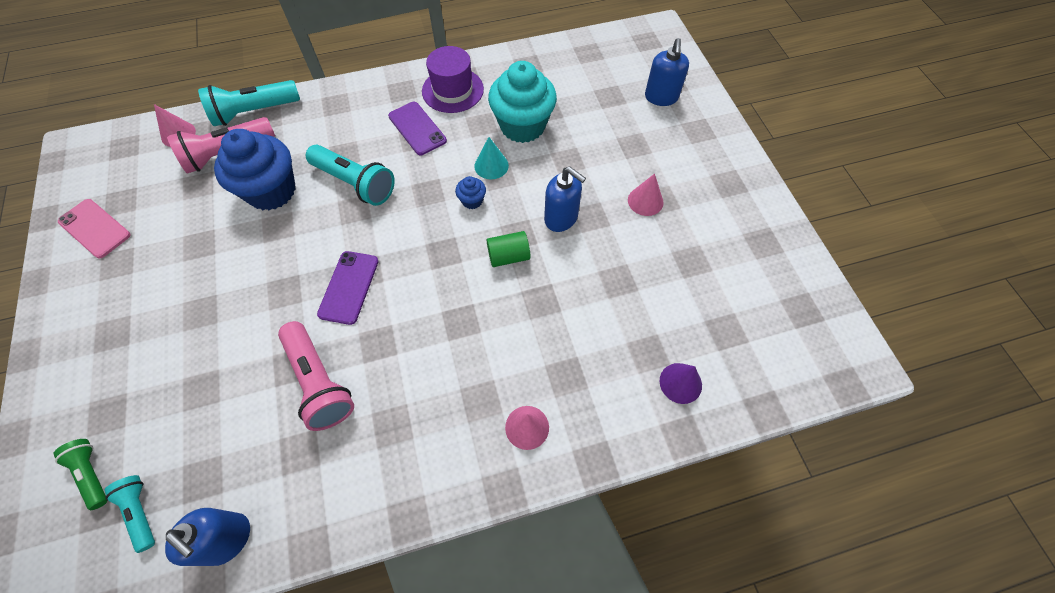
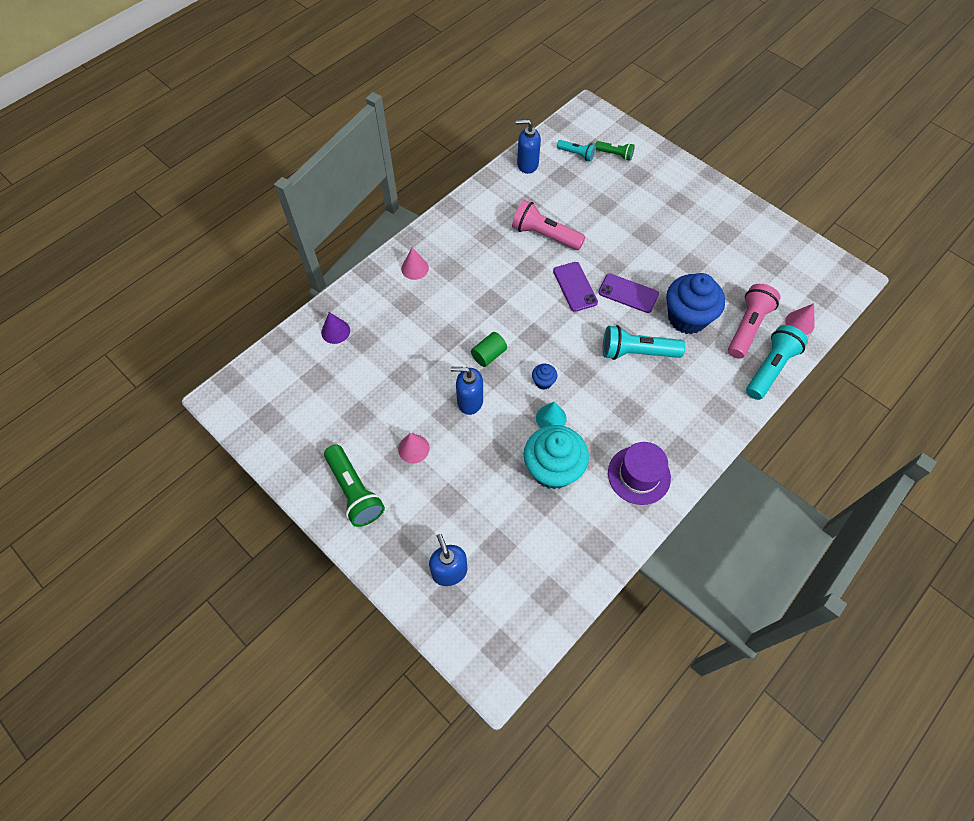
camera: 150 degrees right, 0 degrees up
pink phone [58,199,130,258] -> none
purple phone [388,102,447,155] -> purple phone moved to [598,273,659,313]
none -> green flashlight [324,445,385,527]

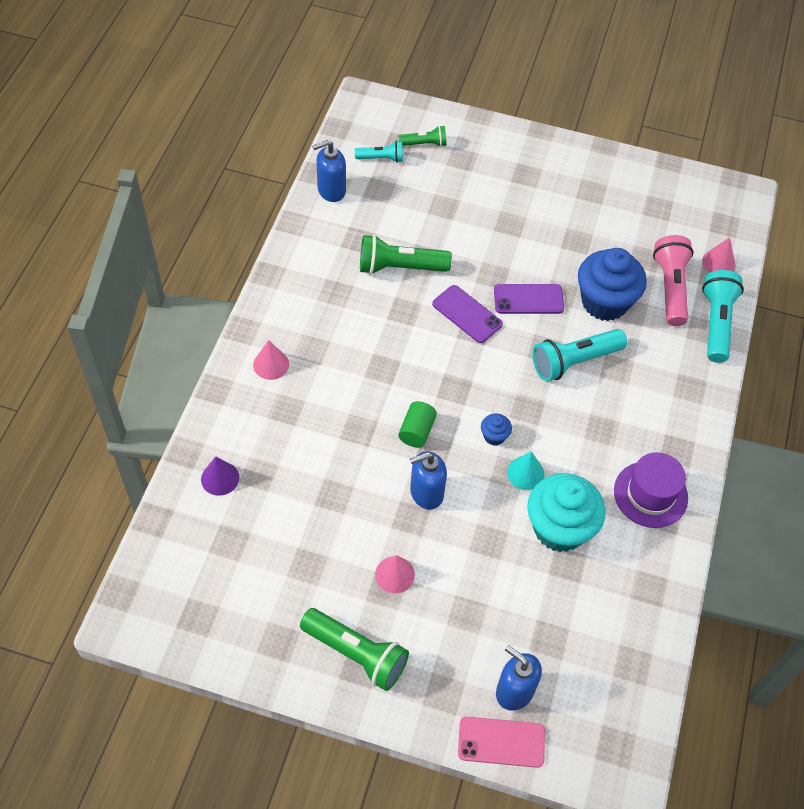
camera: 30 degrees left, 5 degrees down
pink flashlight [512,200,585,250] -> green flashlight [360,234,452,275]
none -> pink phone [458,716,545,768]

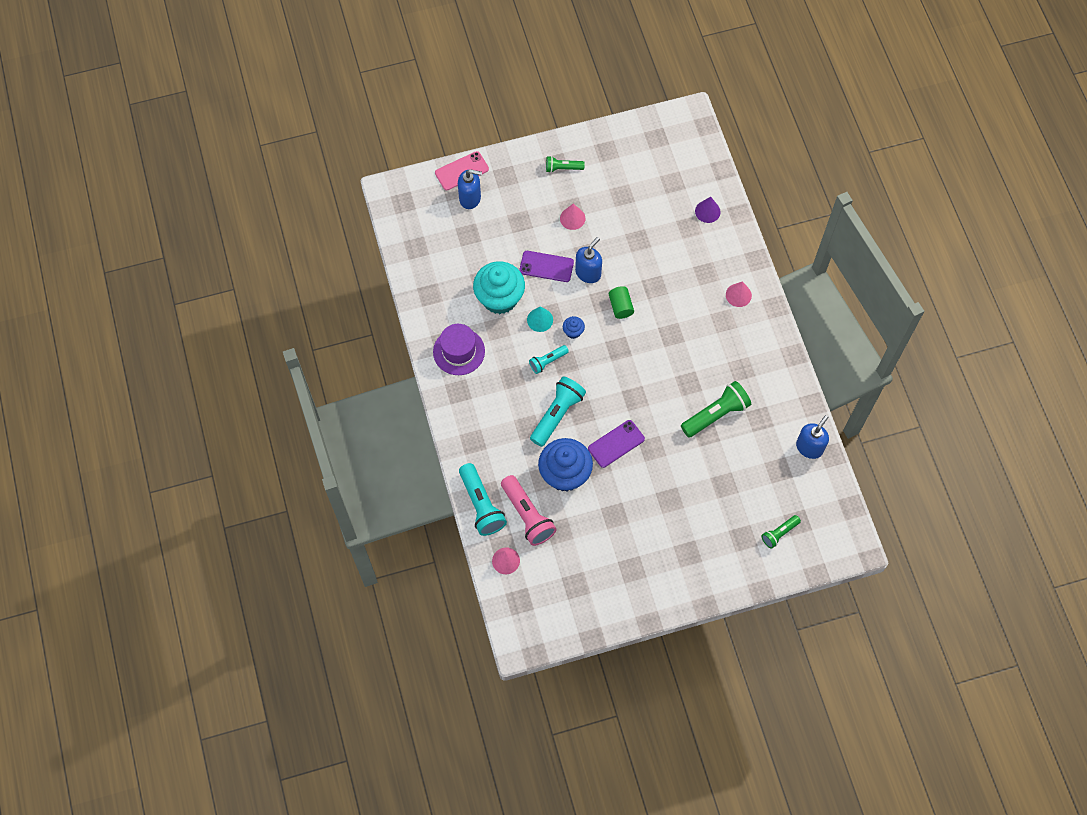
camera: 150 degrees right, 10 degrees up
green flashlight [300,608,409,691] -> green flashlight [546,156,585,173], size x0.57
turquoise flashlight [355,141,403,163] -> turquoise flashlight moved to [529,345,569,374]
purple phone [432,285,503,343] -> purple phone moved to [519,251,574,282]

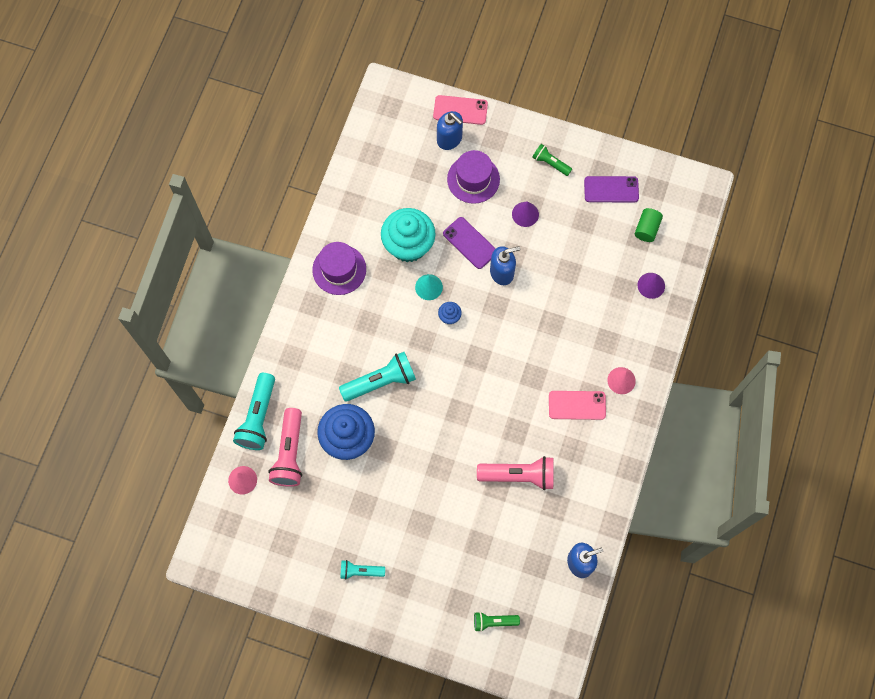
camera: 35 degrees right, 5 degrees up
turquoise flashlight [529,345,569,374] -> turquoise flashlight moved to [340,560,385,580]
pink cone [560,204,586,230] -> purple cone [512,201,539,227]
purple phone [588,420,645,468] -> purple phone moved to [584,176,639,202]
green cylinder [609,286,634,319] -> green cylinder moved to [635,208,663,242]
green flashlight [681,381,751,437] -> pink flashlight [477,456,554,490]
none -> purple hat [447,150,500,204]
none -> pink phone [549,391,606,420]

